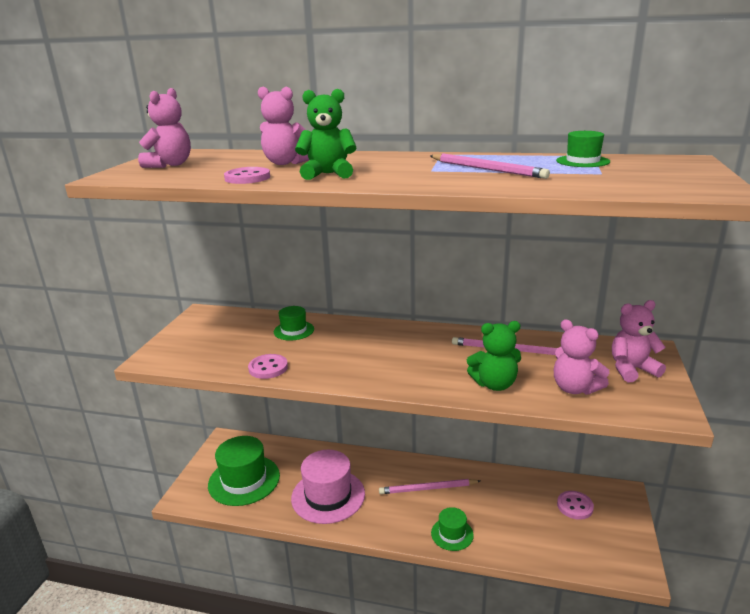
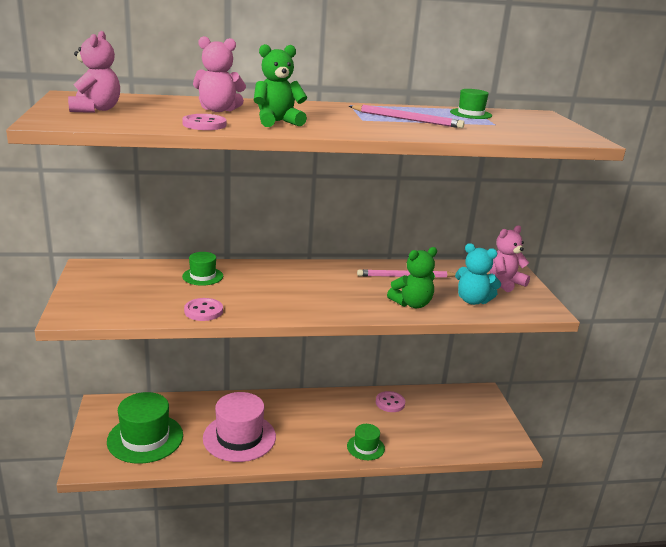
camera: 25 degrees left, 0 degrees up
pink pencil [379,479,480,494] -> none
pink teddy bear [554,319,610,395] -> turquoise teddy bear [455,243,501,305]
pink button [557,491,594,520] -> pink button moved to [376,391,405,412]

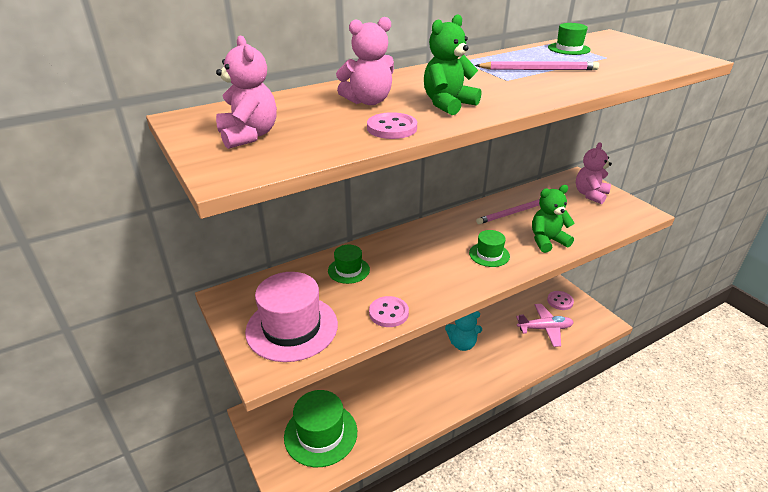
camera: 20 degrees left, 10 degrees up
pink hat [203,392,276,462] -> pink hat moved to [245,272,338,362]
green hat [347,424,385,460] -> green hat moved to [469,230,510,267]
pink button [376,391,405,412] -> pink button moved to [547,291,574,310]
green teddy bear [387,247,437,308] -> green teddy bear turned 150 degrees counterclockwise [532,185,575,253]
turquoise teddy bear [455,243,501,305] -> turquoise teddy bear moved to [445,311,482,351]
none -> pink plane [516,304,574,347]

